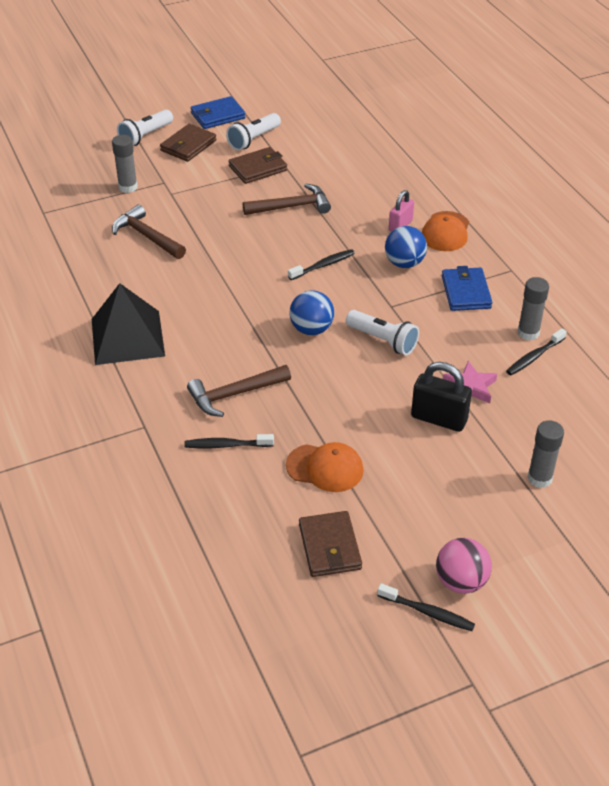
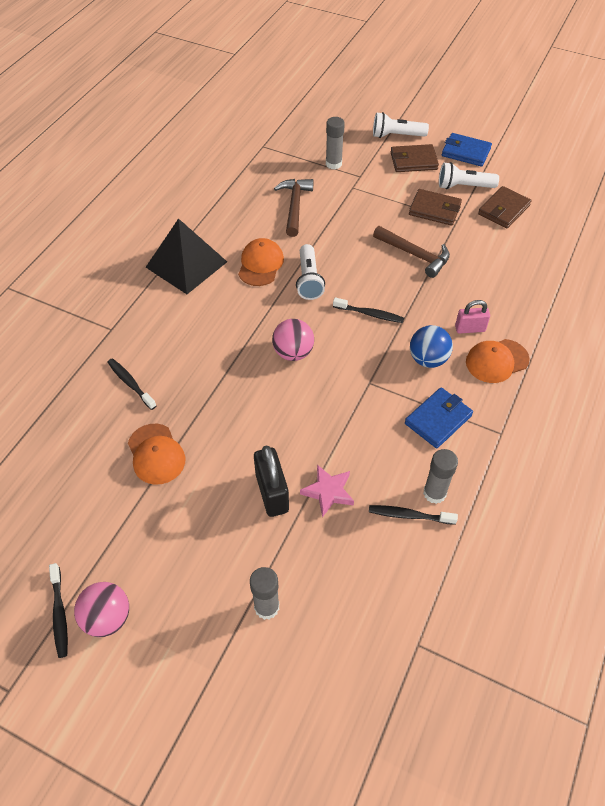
camera: 50 degrees right, 10 degrees up
brown hammer [187,365,291,417] -> none
blue ball [290,290,334,335] -> pink ball [272,319,314,361]
brown wallet [299,511,362,577] -> brown wallet moved to [478,186,532,229]
white flashlight [346,310,419,355] -> white flashlight moved to [296,244,325,300]
none -> orange cap [238,238,284,286]

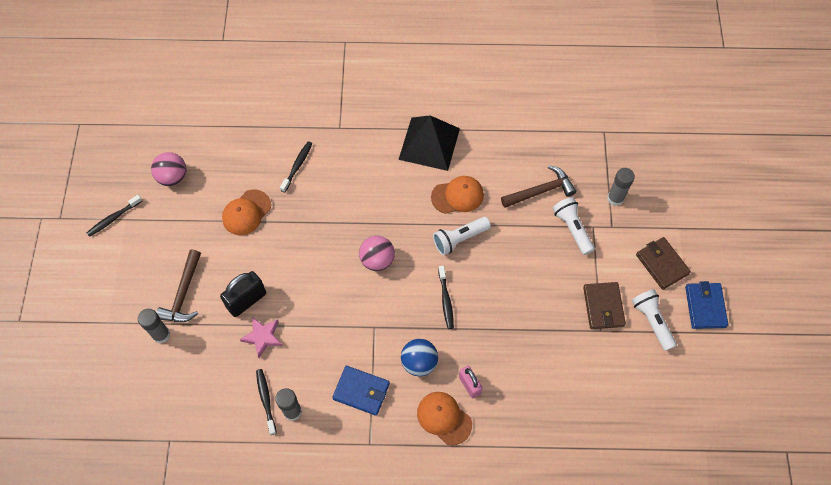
camera: 65 degrees right, 10 degrees up
pink ball [74,582,129,637] -> pink ball moved to [151,152,186,186]
white flashlight [373,112,429,138] -> white flashlight moved to [552,197,595,255]
brown hammer [373,226,450,278] -> brown hammer moved to [156,249,201,322]
brown wallet [478,186,532,229] -> none

